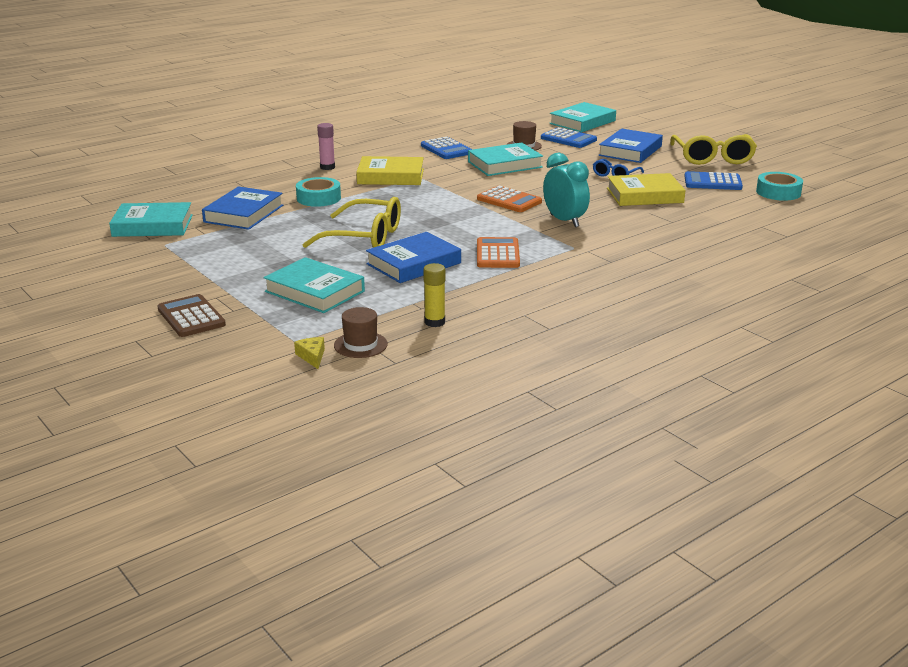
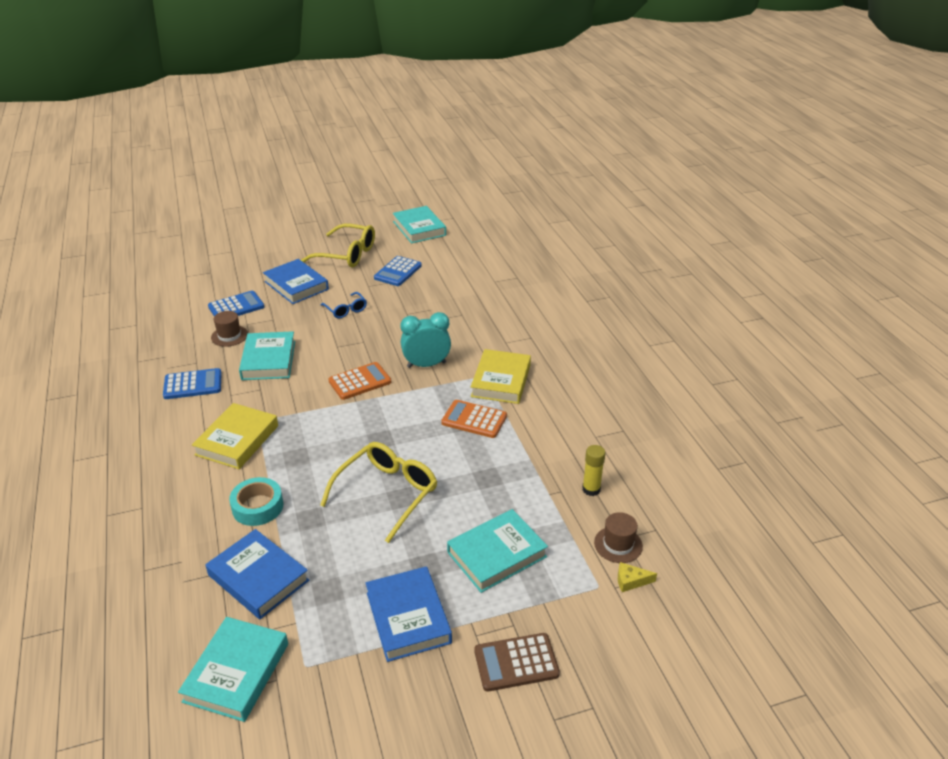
camera: 70 degrees left, 10 degrees up
pink glue stick [317,123,335,170] -> none
blue book [366,232,461,283] -> blue book moved to [366,566,452,662]
turquoise book [549,102,616,133] -> turquoise book moved to [393,206,446,243]
yellow book [607,173,686,206] -> yellow book moved to [471,349,531,404]
turquoise tape [756,172,803,201] -> none

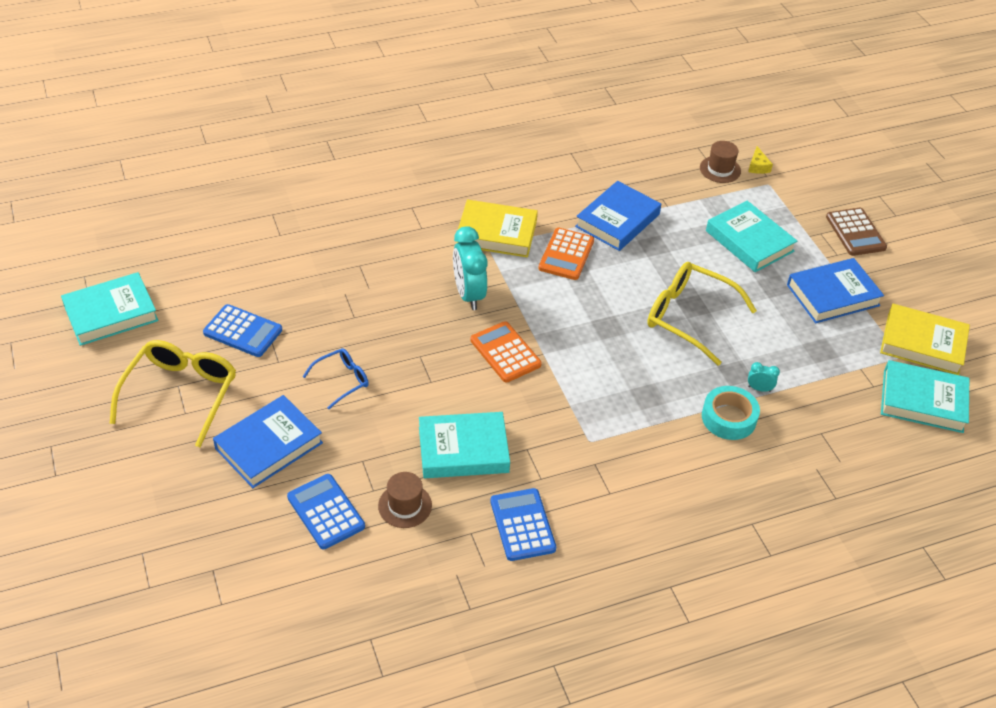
camera: 95 degrees left, 10 degrees up
yellow book [192,403,278,469] -> yellow book moved to [880,304,970,375]
blue book [205,529,309,619] -> blue book moved to [575,181,661,251]
yellow glue stick [582,445,606,496] -> none
none -> turquoise clock [748,362,780,392]

